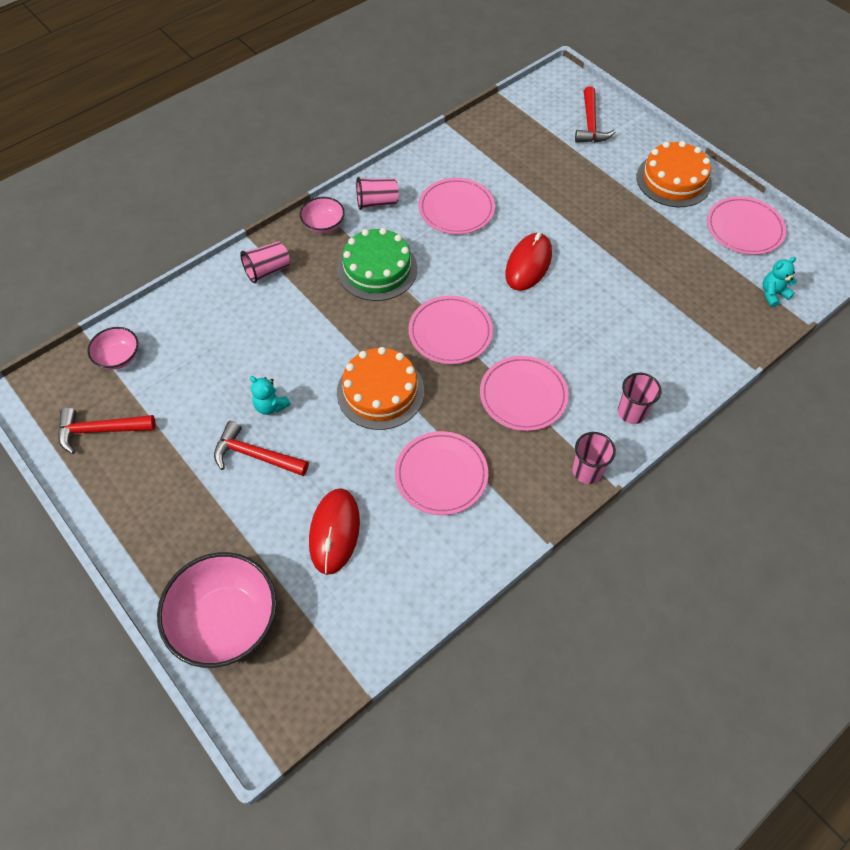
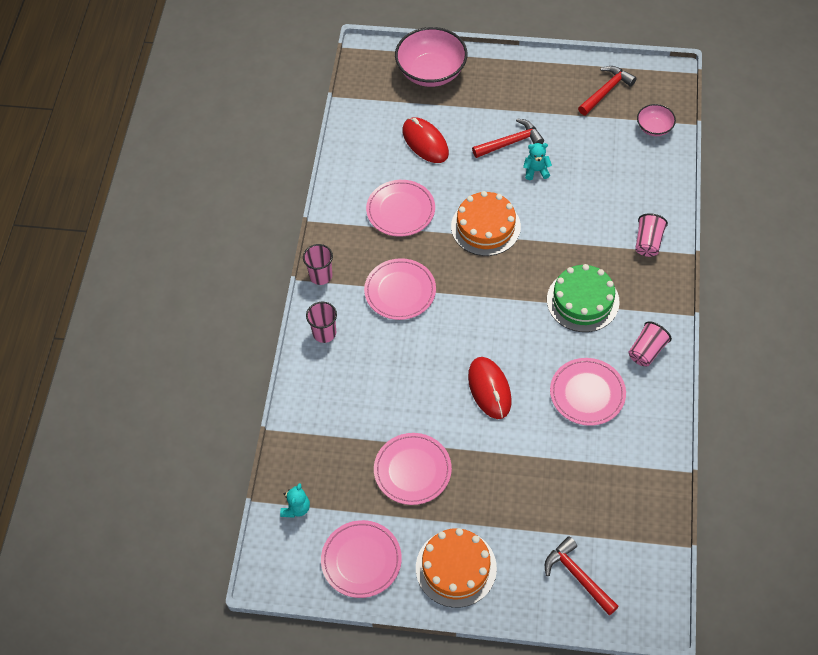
camera: 140 degrees right, 0 degrees up
pink bowl [300,197,345,233] -> none
pink plate [408,296,493,364] -> pink plate moved to [374,433,452,505]

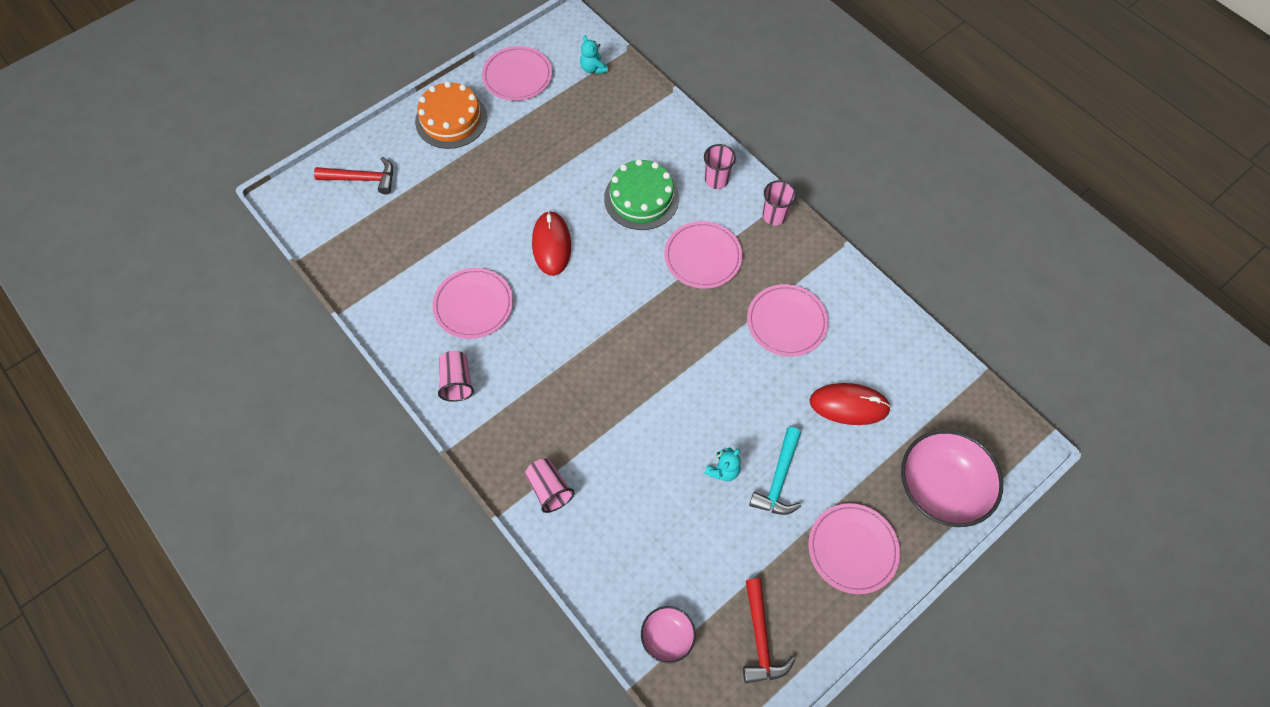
camera: 130 degrees right, 5 degrees up
pink plate [374,433,452,505] -> pink plate moved to [809,503,900,594]
orange cake [451,191,521,256] -> none
red mouse [468,357,512,419] -> red mouse turned 60 degrees clockwise [532,211,571,276]
red hammer [472,119,544,158] -> turquoise hammer [749,427,801,515]
green cake [547,264,620,332] -> green cake moved to [604,159,679,230]

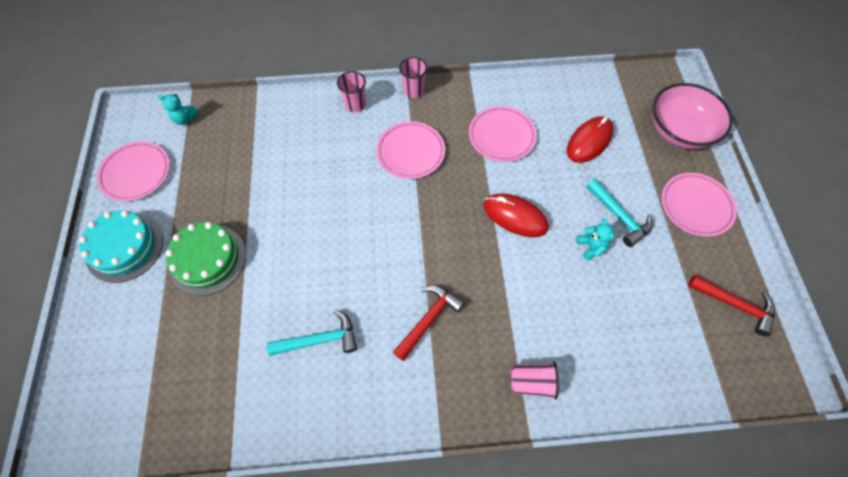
camera: 55 degrees left, 0 degrees up
red hammer [314,157,393,195] -> red hammer moved to [393,285,465,361]
orange cake [415,81,487,149] -> turquoise cake [79,210,163,283]
pink plate [432,268,513,339] -> turquoise hammer [267,309,357,356]
pink cup [438,351,474,402] -> none
red mouse [532,211,571,276] -> red mouse moved to [484,193,549,237]
green cake [604,159,679,230] -> green cake moved to [166,222,246,296]
pink bowl [641,606,696,663] -> none

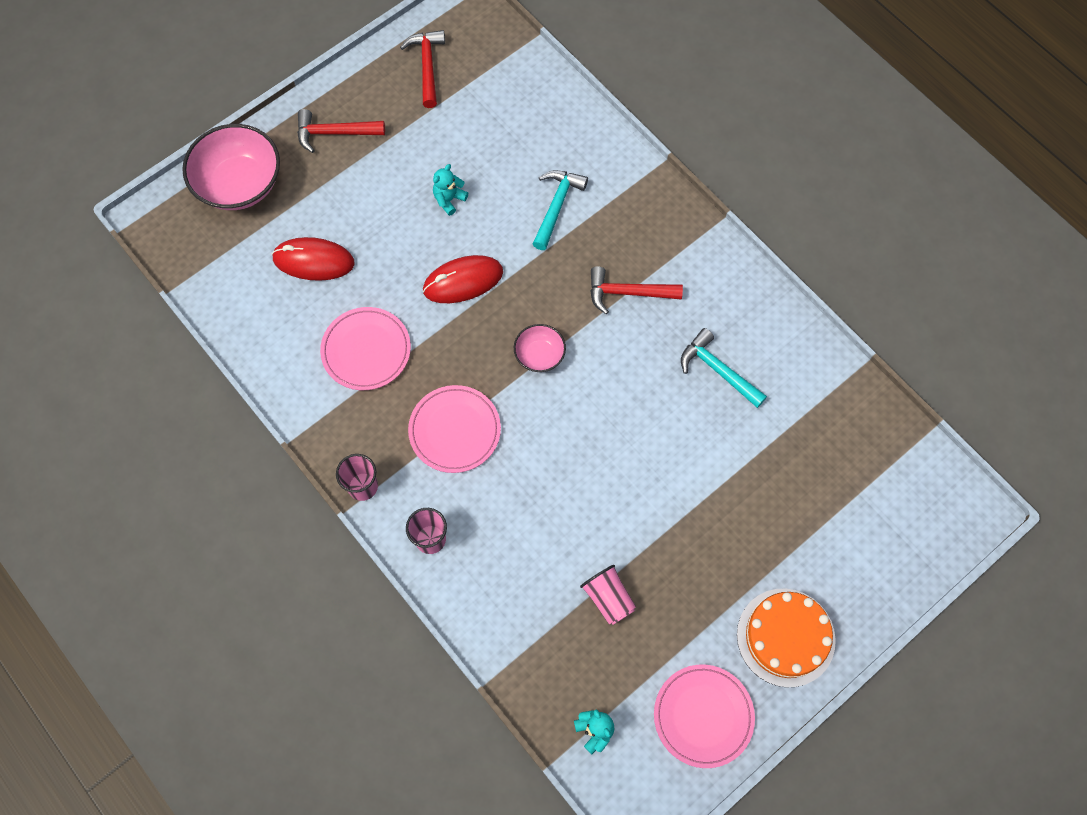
camera: 125 degrees left, 5 degrees up
turquoise cake [79,210,163,283] -> orange cake [737,588,836,687]
green cake [166,222,246,296] -> none
red mouse [484,193,549,237] -> red mouse turned 75 degrees clockwise [423,255,503,303]
pink cup [511,362,559,400] -> pink cup moved to [580,565,636,625]
turquoise hammer [586,179,653,247] -> turquoise hammer moved to [533,170,588,250]
pink plate [662,173,737,237] -> red hammer [297,109,385,153]
none -> pink bowl [514,324,566,372]

